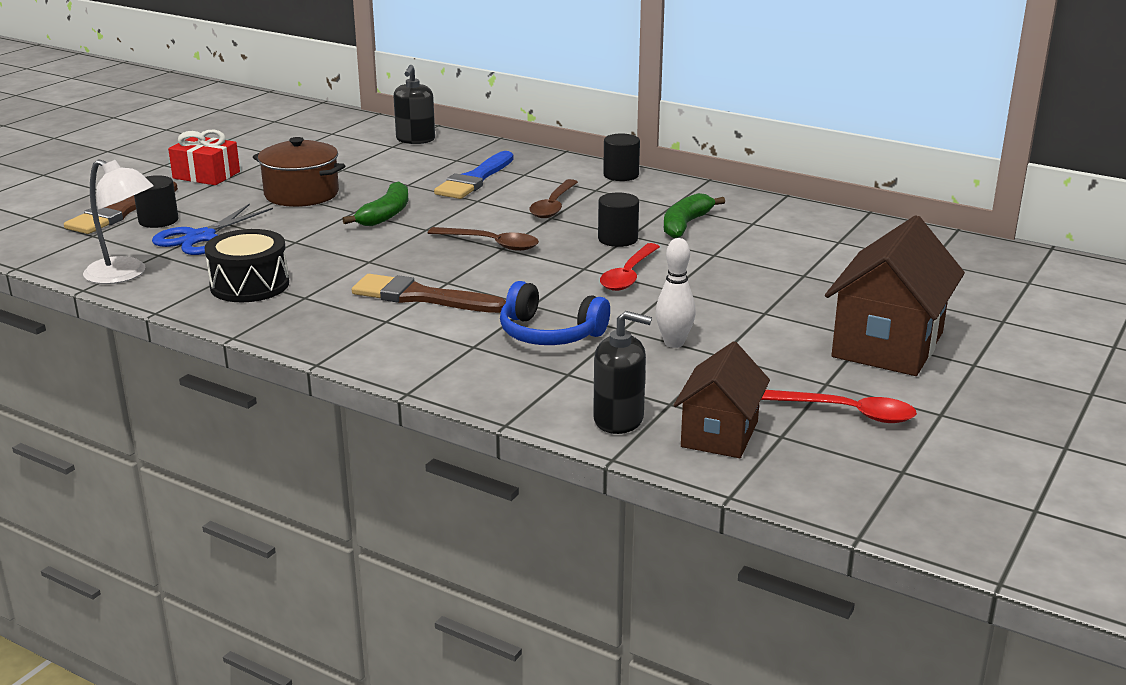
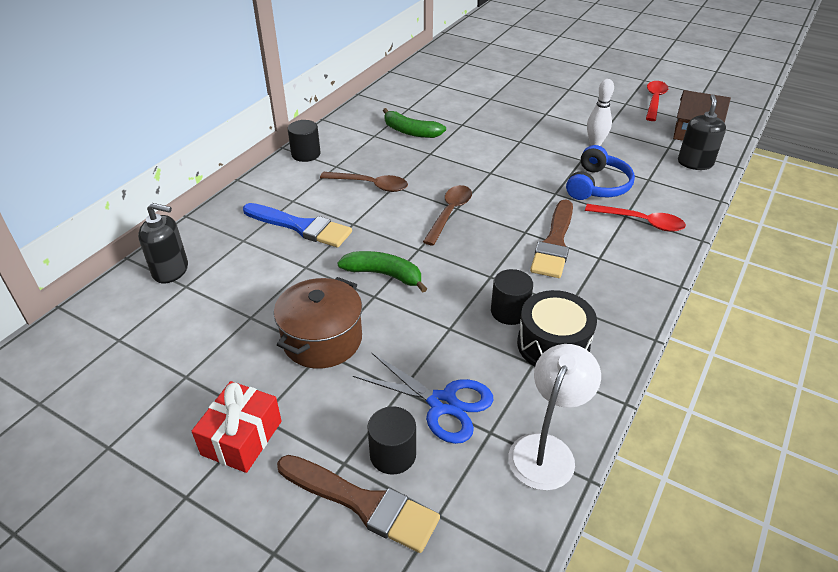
camera: 90 degrees left, 15 degrees up
black cylinder [598,192,639,247] -> black cylinder moved to [491,269,533,325]
red spoon [600,243,660,291] -> red spoon moved to [585,204,686,232]
brown house [825,215,965,376] -> none

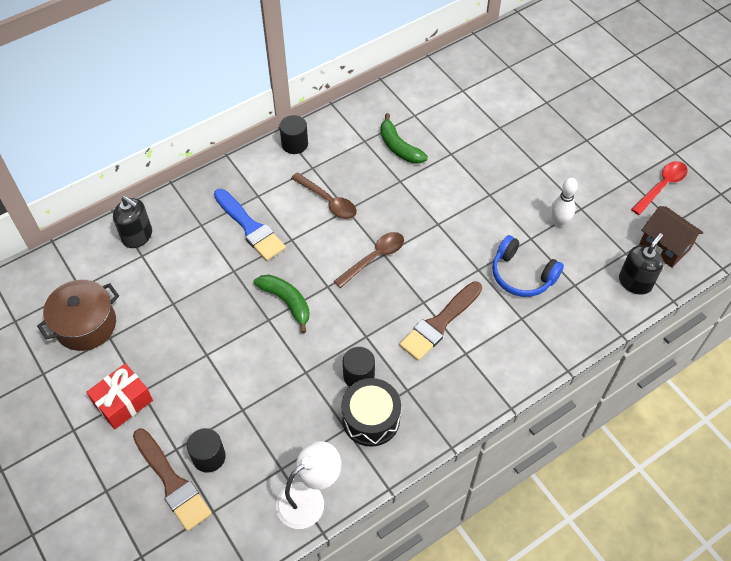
camera: 25 degrees right, 15 degrees up
brown pot [274,277,362,369] -> brown pot moved to [37,280,119,351]
blue scissors [353,352,494,444] -> none
blue headphones [566,145,635,200] -> blue headphones turned 75 degrees clockwise [492,235,564,297]
red spoon [585,204,686,232] -> none

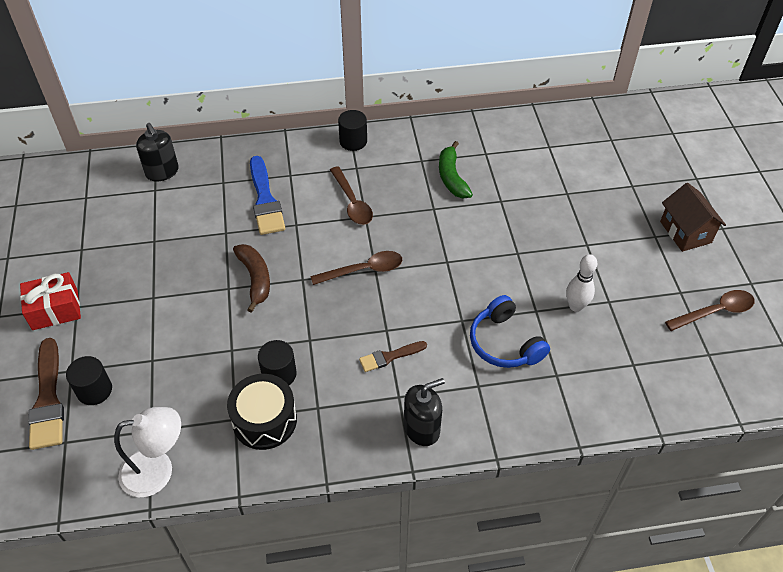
camera: 25 degrees right, 5 degrees down
brown pot [37,280,119,351] -> none
green banana [254,275,309,333] -> brown banana [233,244,270,313]
brown brush [399,281,482,361] -> brown brush [359,341,427,372], size x0.57
black soap dispenser [619,233,664,295] -> black soap dispenser moved to [404,378,445,446]
red spoon [631,161,688,215] -> brown spoon [665,290,755,331]
brown house [639,206,704,268] -> brown house moved to [660,183,726,252]

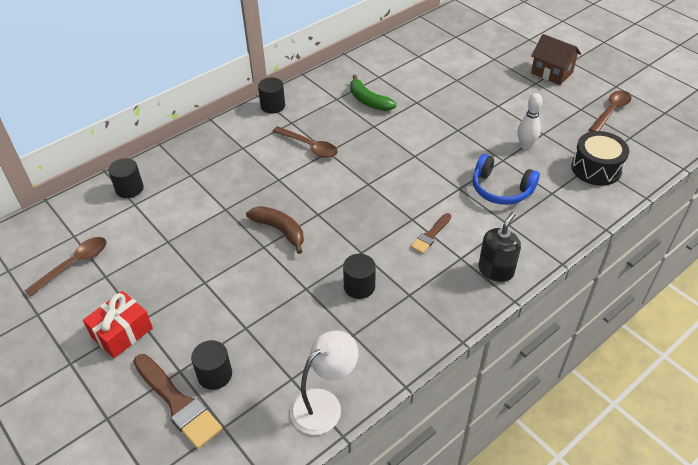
camera: 30 degrees left, 5 degrees down
black soap dispenser [136,123,179,182] -> black cylinder [108,158,144,198]
black drum [227,374,297,450] -> black drum moved to [571,131,629,186]
blue brush [250,156,285,235] -> none
brown spoon [310,251,402,285] -> brown spoon moved to [25,237,106,297]

